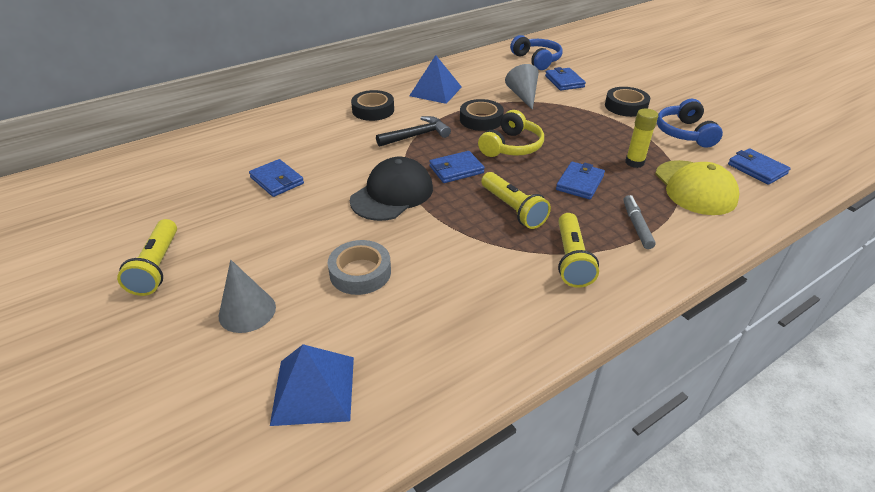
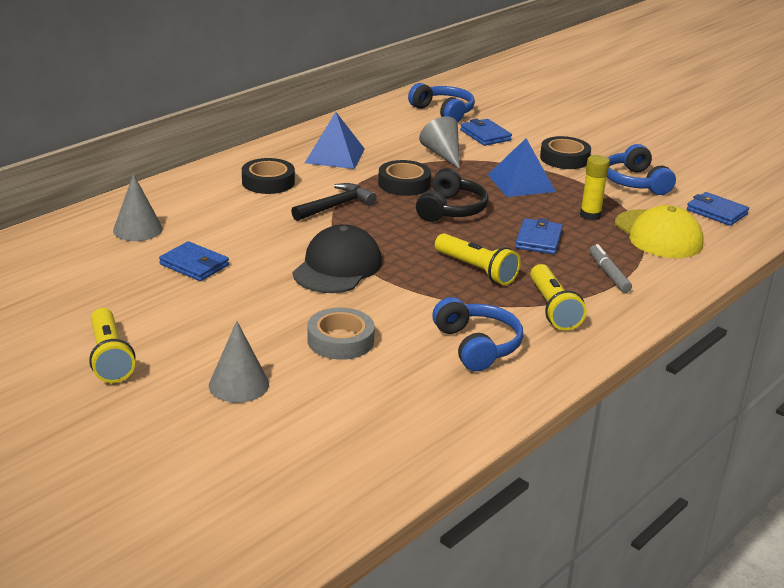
camera: 15 degrees left, 10 degrees down
blue pyramid [270,344,354,426] -> blue pyramid moved to [488,138,556,197]
blue wallet [429,151,485,183] -> none
yellow headphones [478,110,544,157] -> black headphones [416,168,489,222]
none -> grey cone [113,174,163,241]
none -> blue headphones [432,297,523,371]

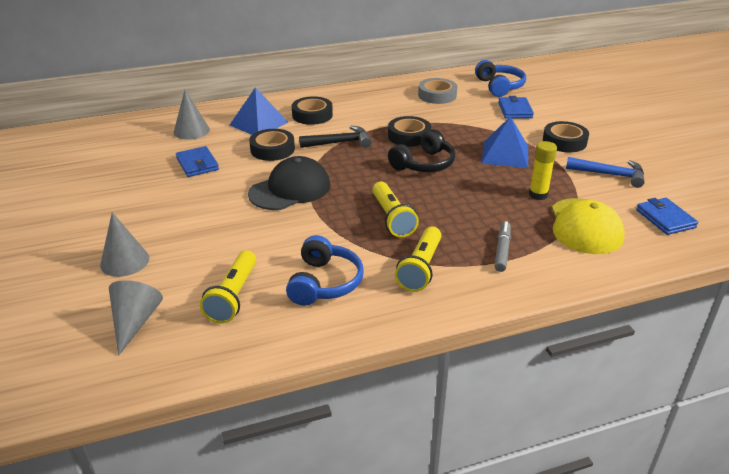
camera: 30 degrees right, 5 degrees up
yellow flashlight [89,308,135,383] -> yellow flashlight moved to [200,250,256,324]
blue pyramid [305,112,365,169] -> blue pyramid moved to [230,87,289,135]
grey tape [307,308,375,360] -> grey tape moved to [418,78,457,104]
grey cone [419,116,460,169] -> grey cone moved to [109,280,163,356]
blue wallet [515,218,563,254] -> none
blue headphones [607,144,676,195] -> blue hammer [566,157,645,188]
none -> black tape [249,129,295,161]

